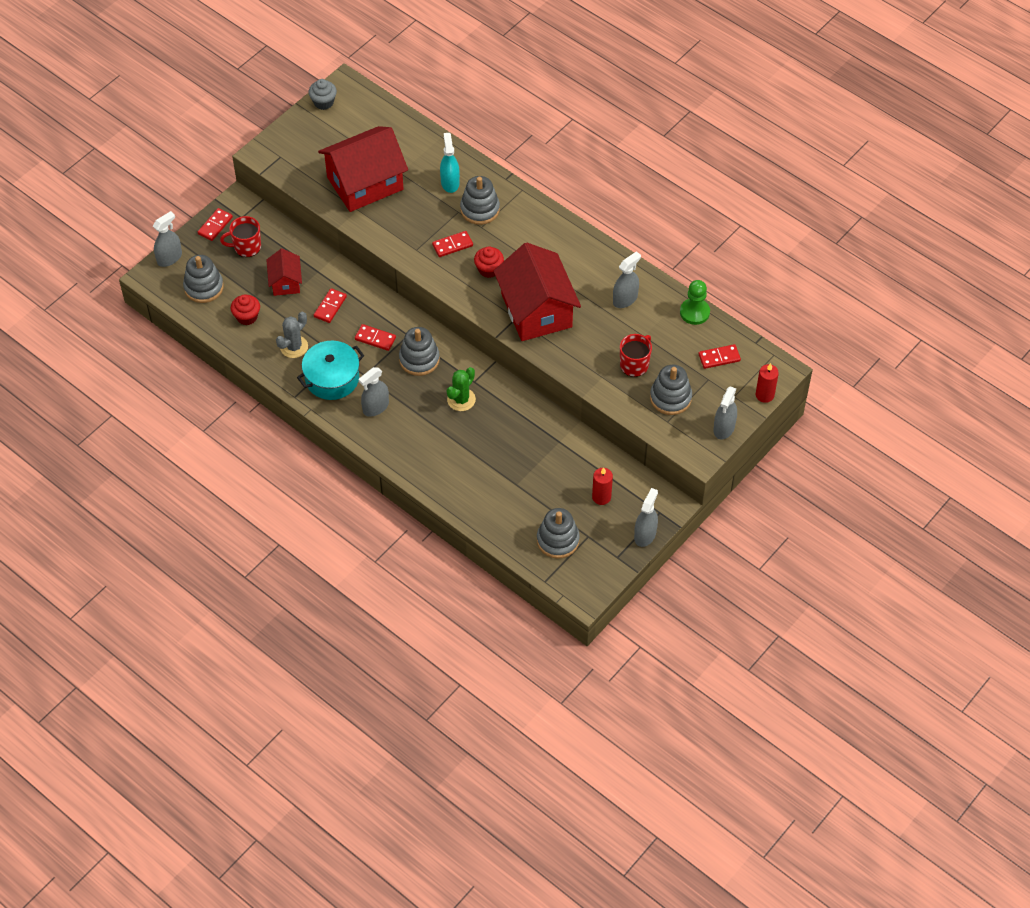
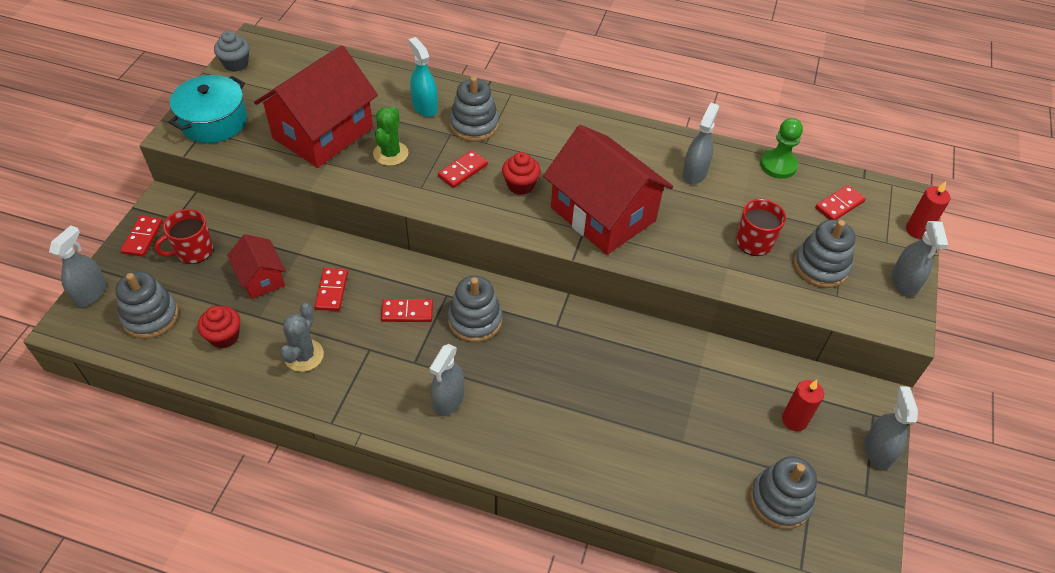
camera: 25 degrees left, 5 degrees down
turquoise pot [297,341,364,400] -> turquoise pot moved to [169,75,247,143]
green cactus [447,367,476,411] -> green cactus moved to [373,107,409,166]

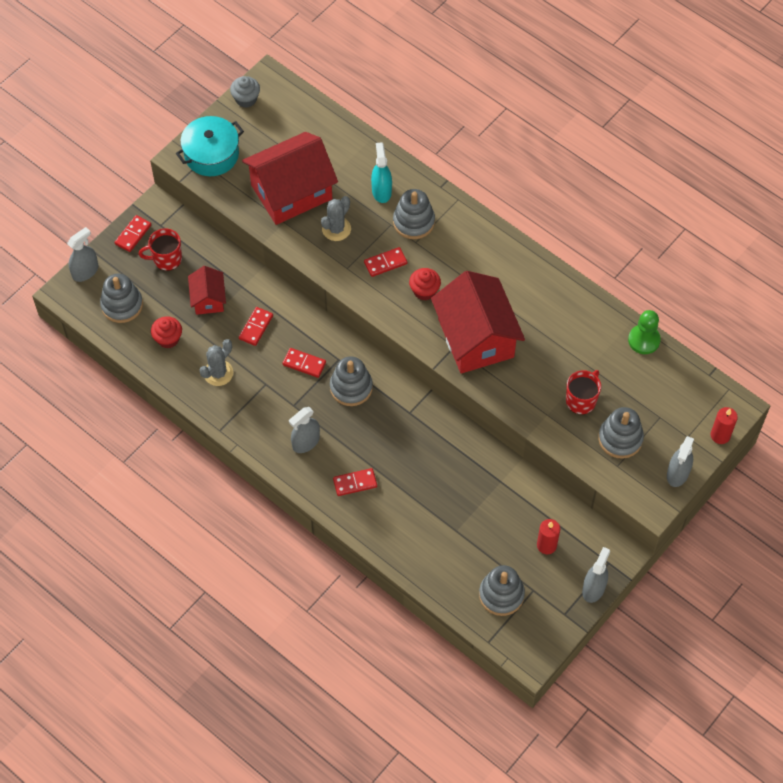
camera: 25 degrees right, 10 degrees up
green cactus [373,107,409,166] -> grey cactus [321,196,351,241]
grey spray bottle [682,103,719,184] -> none
red domino [815,185,866,220] -> red domino moved to [333,468,377,496]

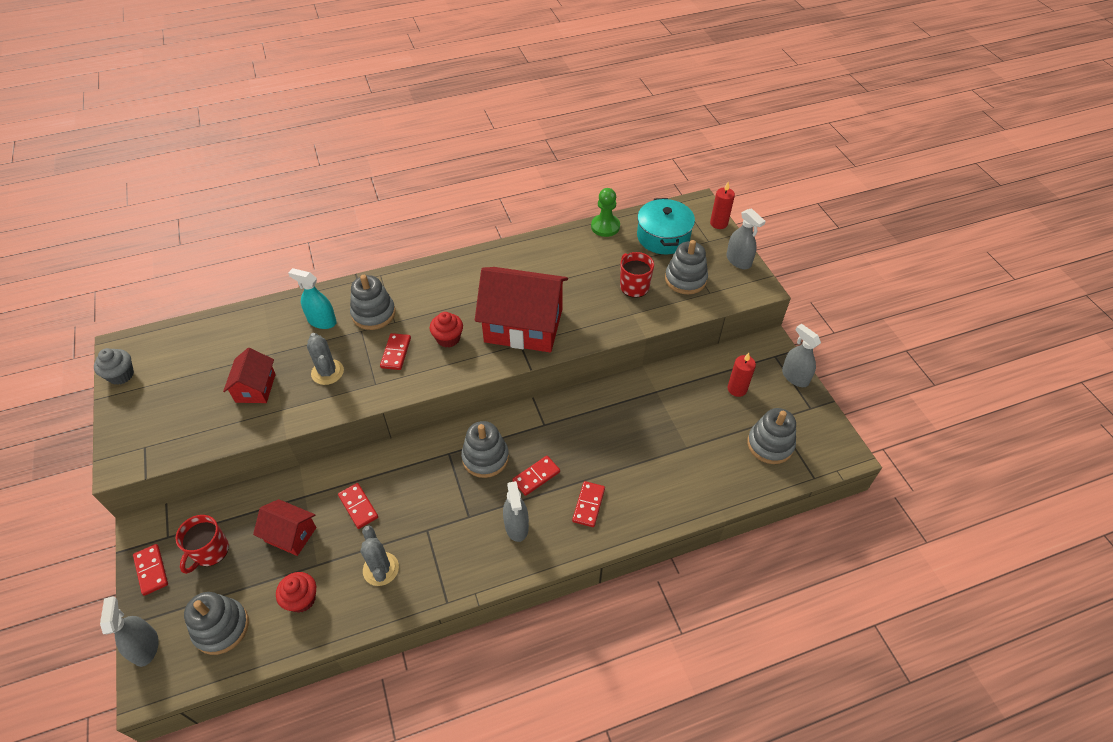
camera: 60 degrees left, 10 degrees down
turquoise pot [176,116,244,176] -> turquoise pot moved to [637,198,695,254]
red house [242,132,338,225] -> red house [223,348,276,403], size x0.51
red domino [282,348,326,378] -> red domino moved to [512,456,560,496]

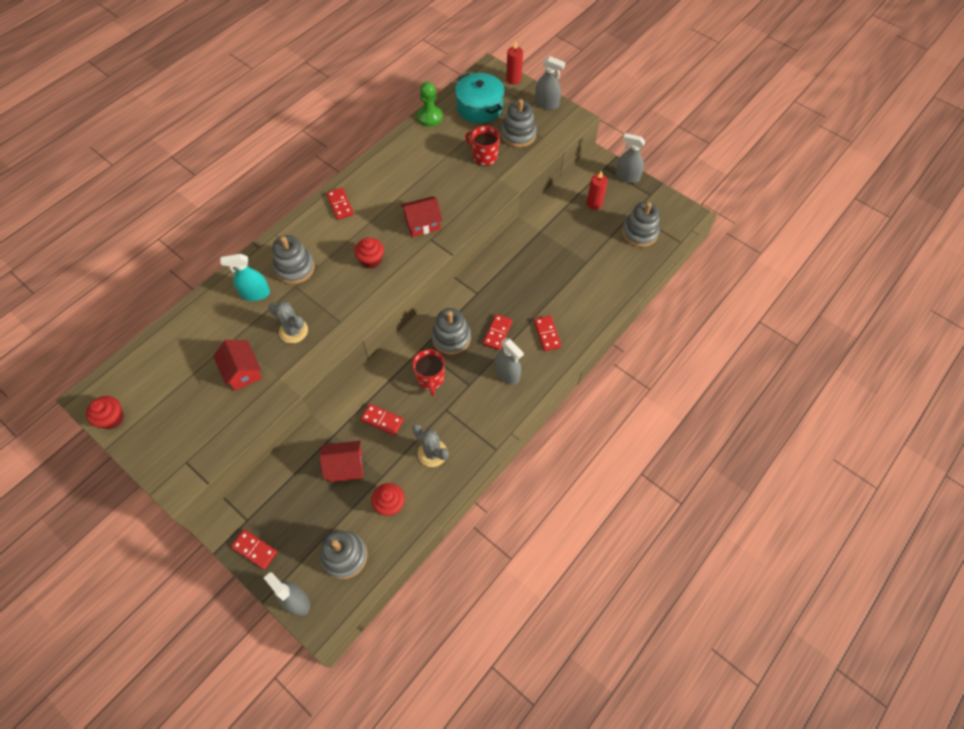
camera: 30 degrees left, 10 degrees up
grey cupcake [94,348,134,385] -> red cupcake [86,396,124,429]
red mug [176,515,229,574] -> red mug moved to [412,349,445,396]
red domino [380,333,411,370] -> red domino moved to [326,188,354,220]
red house [475,267,568,352] -> red house [401,196,442,237], size x0.51

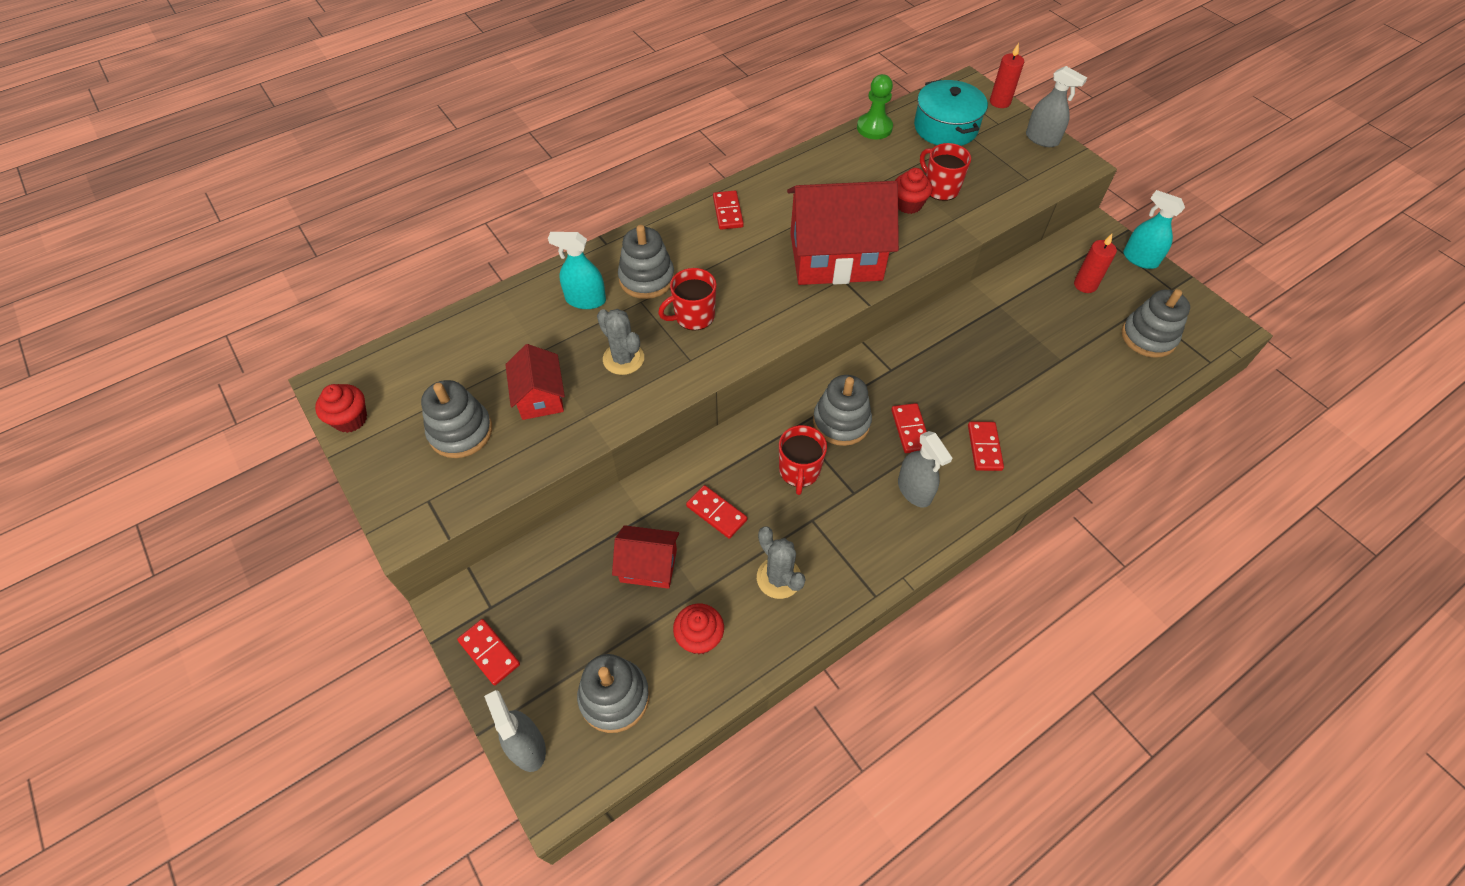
camera: 15 degrees right, 5 degrees down
red cupcake [354,238,384,269] -> red cupcake moved to [895,168,932,214]
red house [401,196,442,237] -> red house [787,181,899,285], size x1.97
red domino [483,314,512,350] -> red domino turned 45 degrees counterclockwise [891,403,927,453]
grey stacking toy [501,99,537,148] -> grey stacking toy moved to [421,380,492,458]
grey spray bottle [616,133,645,183] -> turquoise spray bottle [1123,190,1185,269]
none -> red mug [658,268,717,331]

